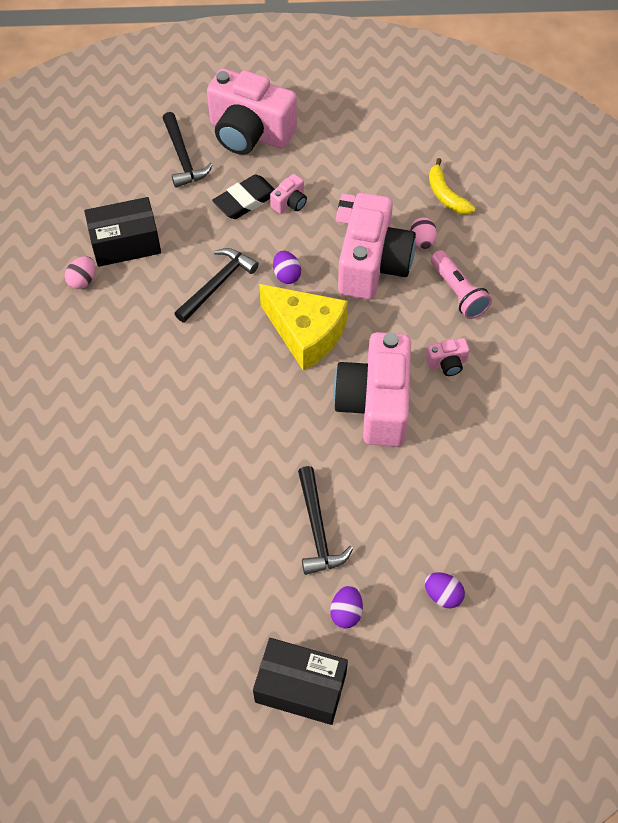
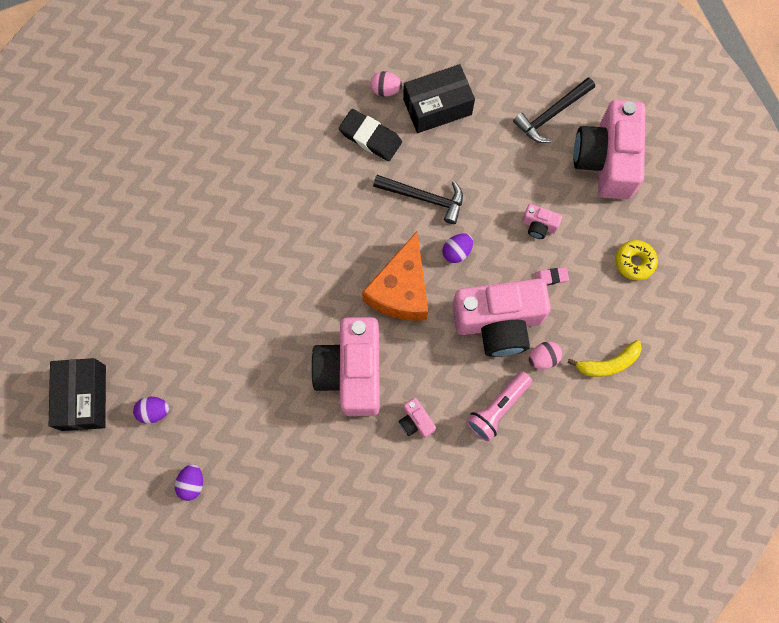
camera: 70 degrees right, 15 degrees up
black box [84,197,161,267] -> black box turned 75 degrees counterclockwise [403,64,475,133]
black eraser [212,174,275,219] -> black eraser moved to [339,109,402,161]
yellow cheese [259,284,348,371] -> orange cheese [362,232,428,321]
black hammer [298,466,353,575] -> none
pink camera [333,332,411,447] -> pink camera turned 75 degrees counterclockwise [311,317,380,416]
yellow banana [429,158,475,214] -> yellow banana turned 150 degrees counterclockwise [568,340,642,377]
none -> yellow donut [615,240,658,281]

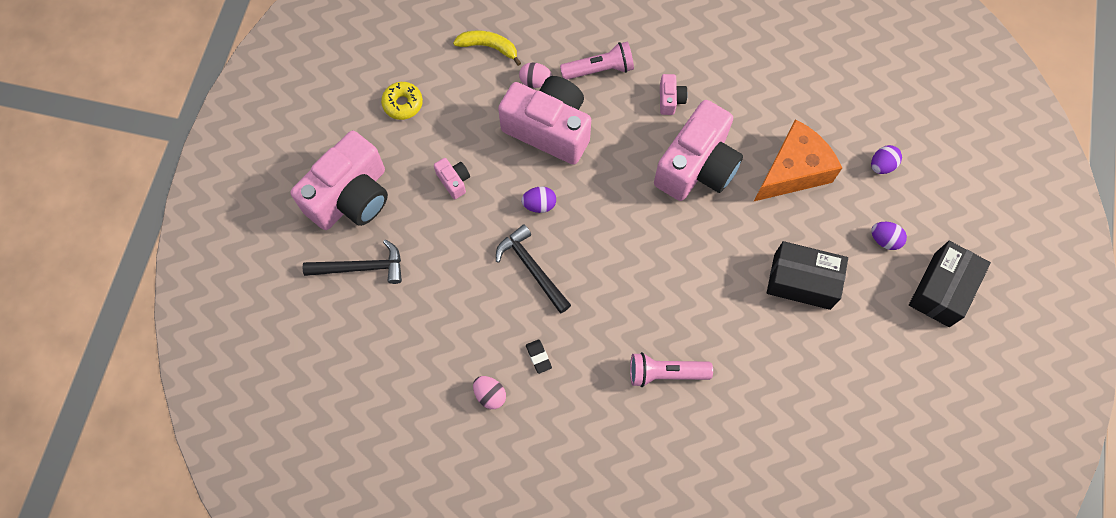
camera: 145 degrees left, 5 degrees down
black eraser [339,109,402,161] -> black eraser [526,339,552,374], size x0.51
orange cheese [362,232,428,321] -> orange cheese moved to [754,119,842,201]
black box [403,64,475,133] -> black box moved to [767,241,848,310]
pink eraser [535,267,569,285] -> none
none -> pink flashlight [630,352,713,387]

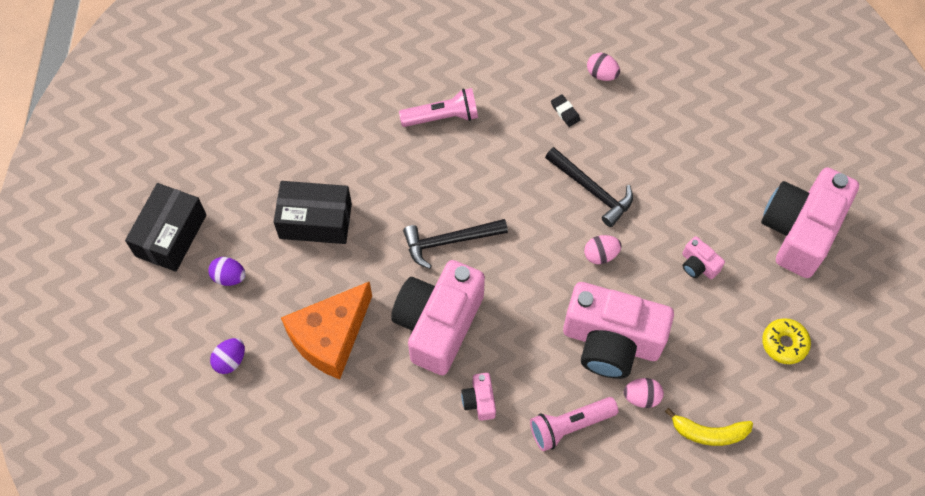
camera: 170 degrees right, 5 degrees down
black hammer [303,240,402,284] -> black hammer moved to [403,219,508,269]
purple egg [521,187,556,213] -> pink egg [584,235,622,264]

